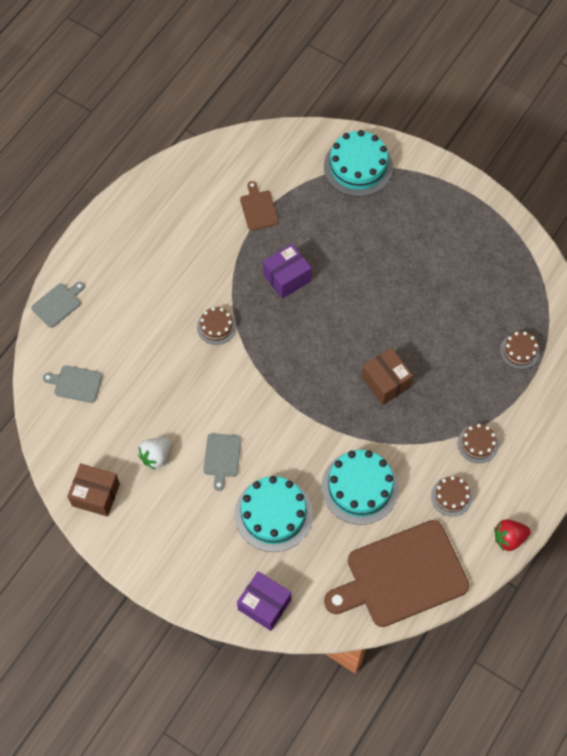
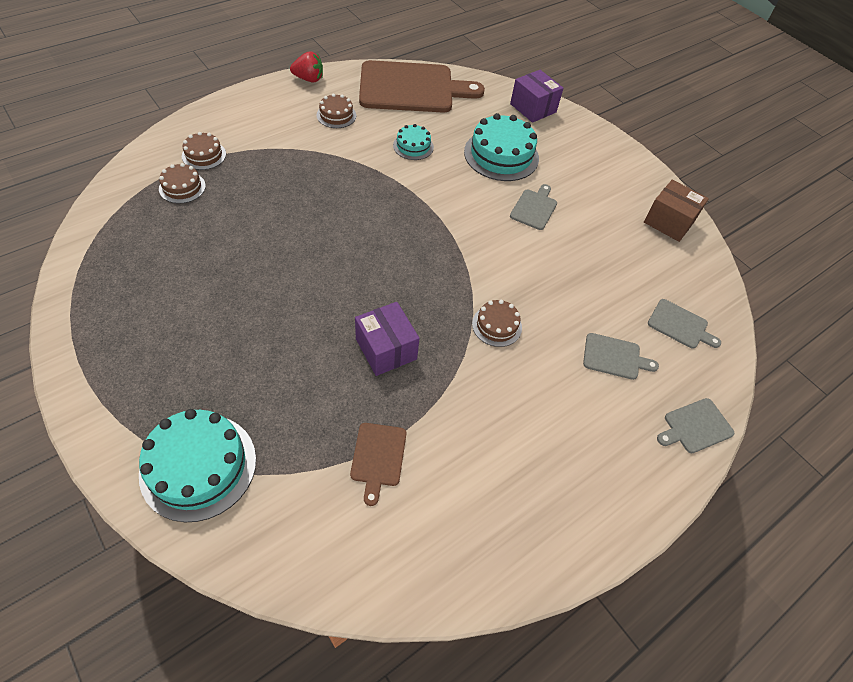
camera: 165 degrees left, 10 degrees down
white strawberry [138,437,171,470] -> none
purple box [263,243,312,299] -> purple box turned 75 degrees clockwise [355,302,420,376]
turquoise cake [321,450,399,525] -> turquoise cake [393,124,434,160], size x0.54
brown box [362,348,413,405] -> none
brown cake [458,424,499,463] -> brown cake moved to [182,132,226,170]
none -> grey cutting board [583,333,659,380]

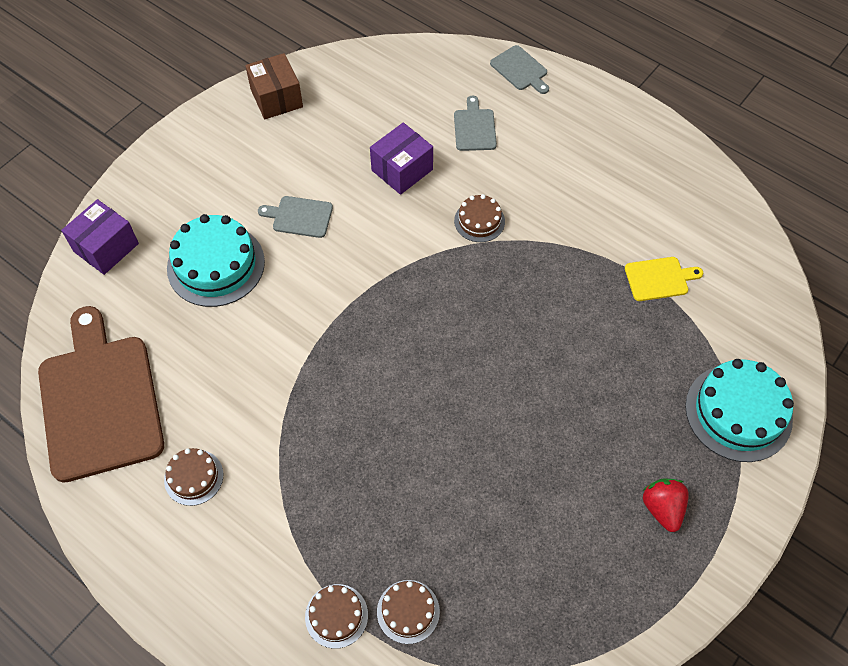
camera: 100 degrees left, 5 degrees up
red strawberry [290,51,323,83] -> red strawberry moved to [643,478,689,532]
brown cutting board [350,423,406,506] -> yellow cutting board [625,257,703,301]
purple box [355,302,420,376] -> purple box moved to [370,123,433,195]
turquoise cake [393,124,434,160] -> none
brown box [644,180,709,242] -> brown box turned 45 degrees counterclockwise [245,53,303,119]
grey cutting board [648,299,721,349] -> none

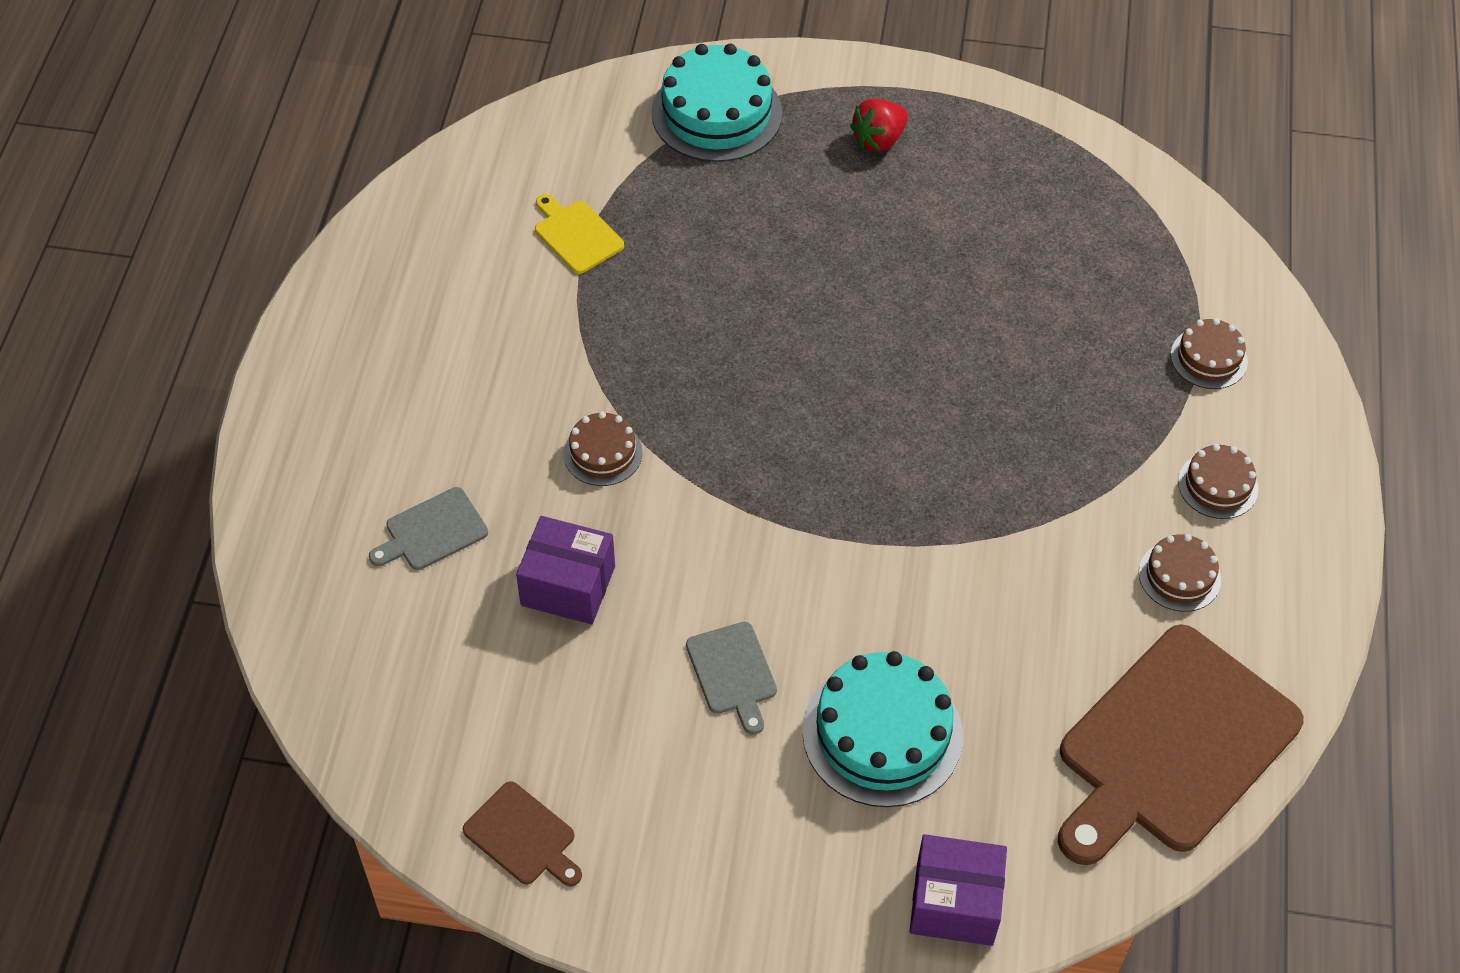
camera: 120 degrees left, 5 degrees down
brown box [245,53,303,119] -> brown cutting board [463,781,582,886]
brown cake [377,580,440,644] -> brown cake moved to [1178,444,1258,519]
grey cutting board [490,45,549,94] -> none

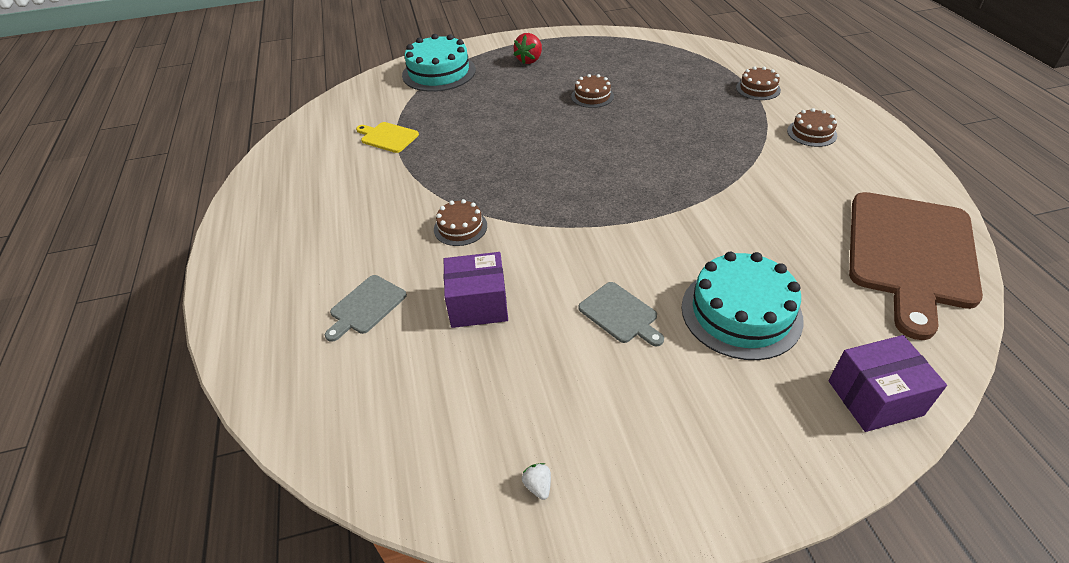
camera: 20 degrees left, 10 degrees down
brown cutting board [463,781,582,886] -> white strawberry [522,463,551,500]
brown cake [1139,534,1221,612] -> brown cake moved to [571,74,614,108]

